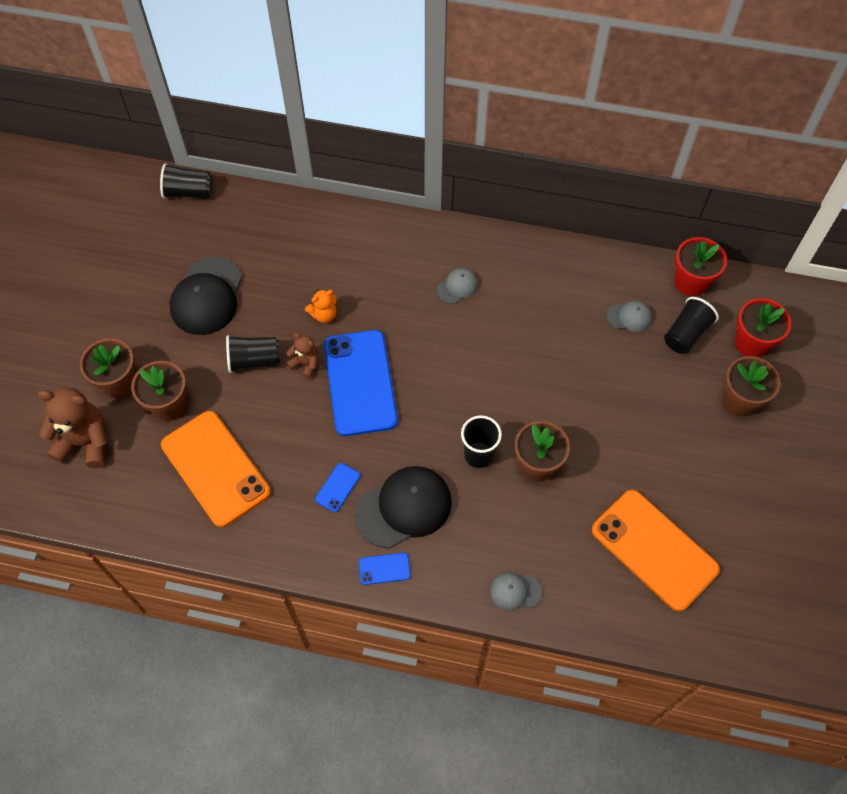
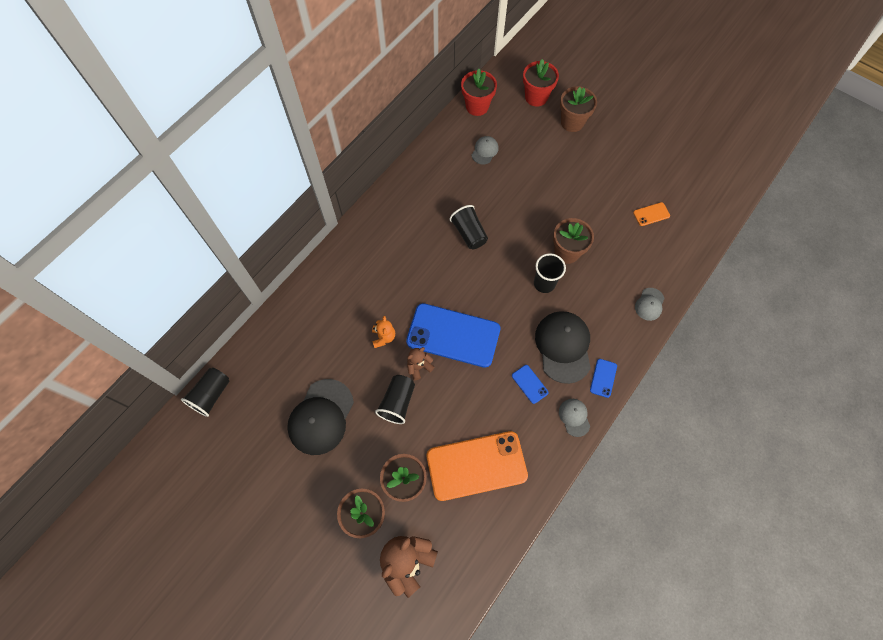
camera: 65 degrees left, 5 degrees up
black cap [169,257,242,335] -> black cap turned 75 degrees clockwise [287,379,354,455]
grey cap [437,268,478,304] -> grey cap moved to [559,399,590,437]
orange phone [592,490,720,612] -> orange phone [633,202,670,226], size x0.41
black cup [664,297,719,354] -> black cup moved to [449,205,488,249]

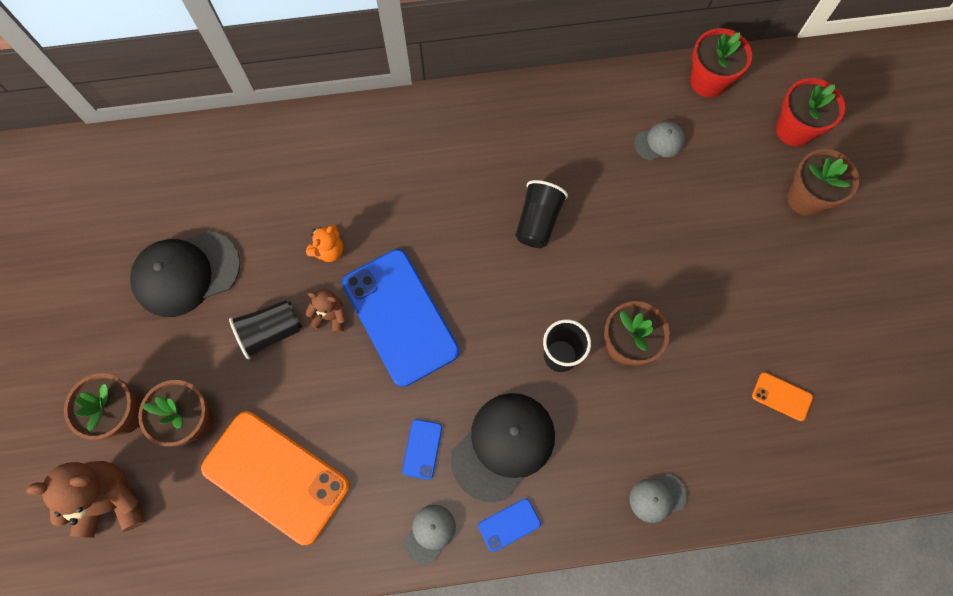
camera: 45 degrees right, 5 degrees up
black cup [181,368,230,417] -> none

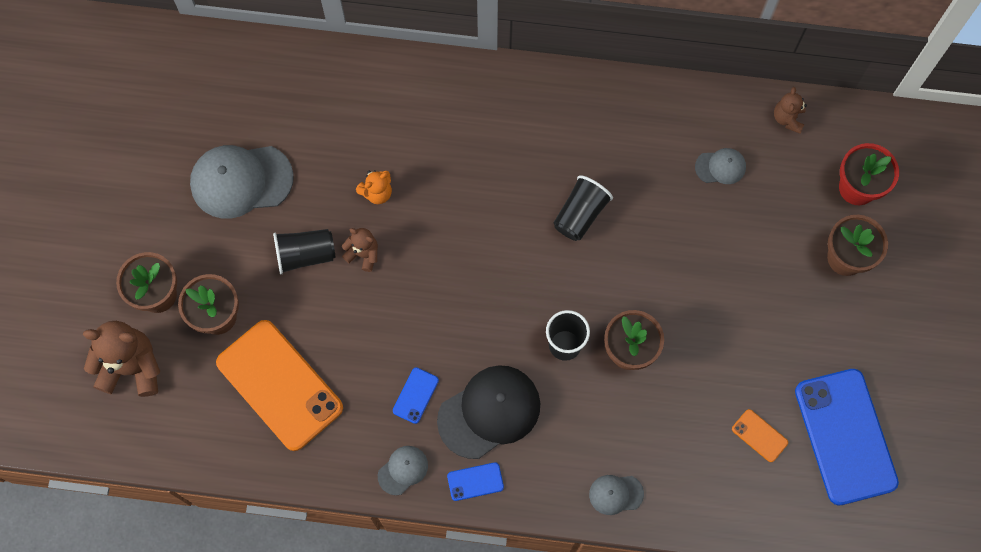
camera: 15 degrees right, 0 degrees up
black cap [130,231,240,317] -> grey cap [190,145,294,219]
blue phone [342,249,459,387] -> blue phone moved to [795,369,899,505]
red flower pot [690,28,752,98] -> brown teddy bear [774,87,807,134]

